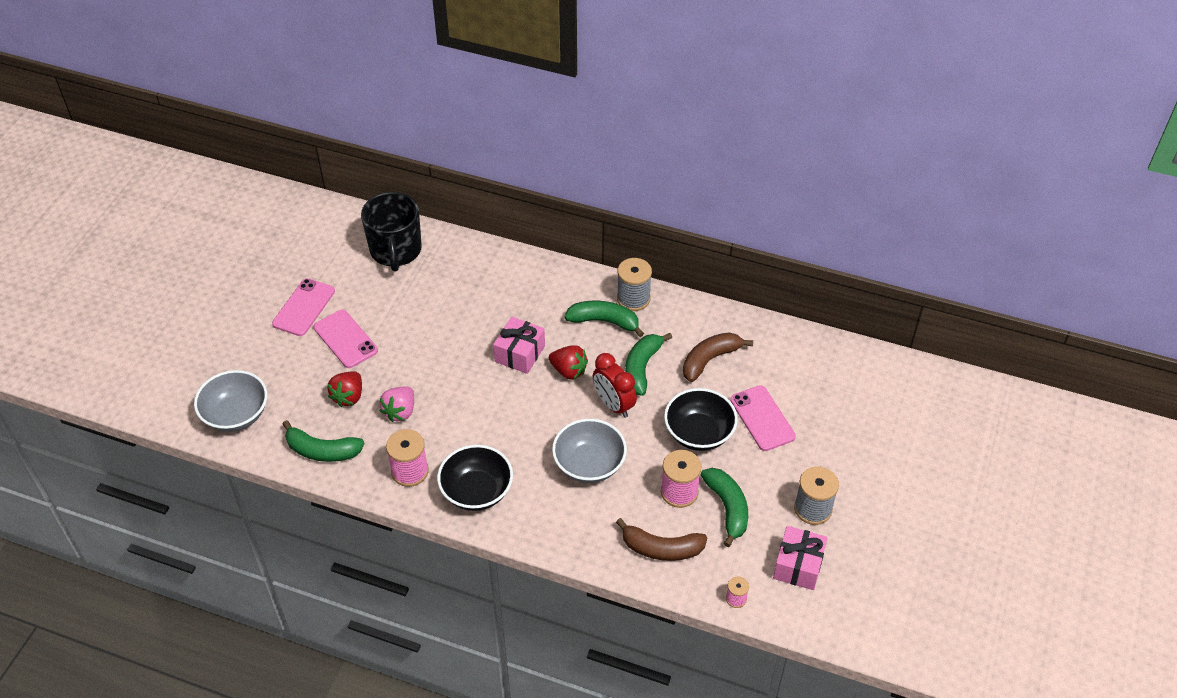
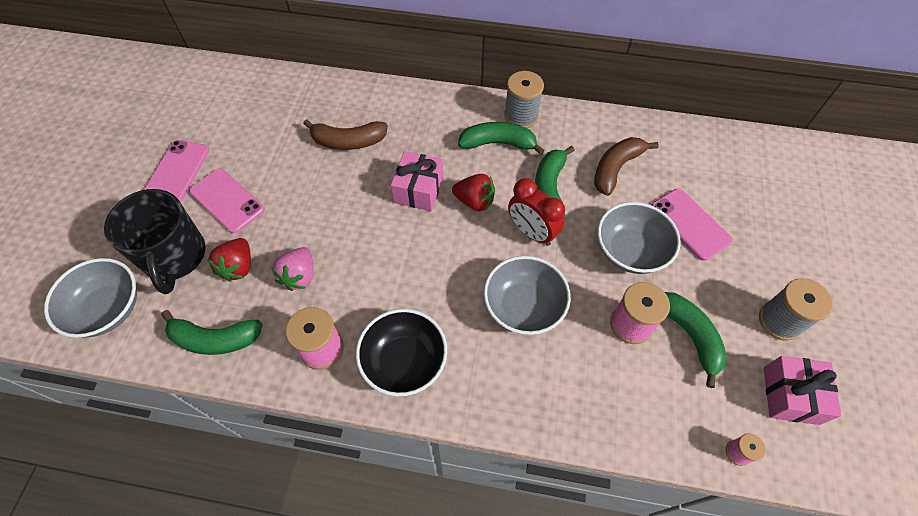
camera: 10 degrees left, 10 degrees up
black mug [361,192,422,272] -> black mug moved to [104,189,206,294]
brown banana [616,518,707,561] -> brown banana moved to [303,119,388,150]
black bowl [664,388,738,451] -> grey bowl [598,202,681,274]

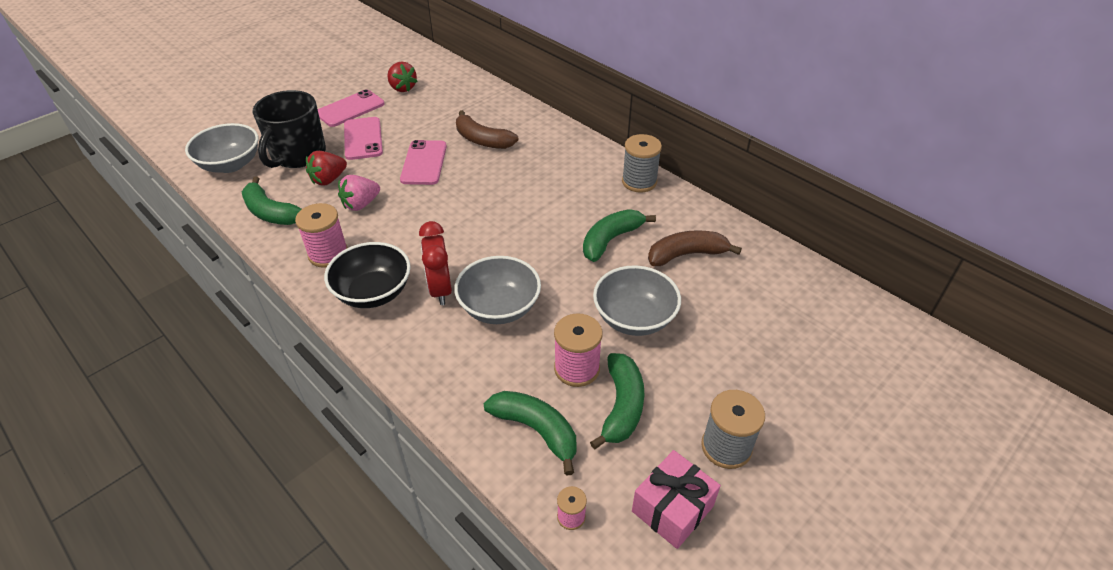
camera: 35 degrees right, 15 degrees down
pink gift [391,151,443,211] -> none
red strawberry [452,174,495,211] -> red strawberry moved to [387,62,417,92]
green banana [458,122,545,155] -> green banana moved to [484,391,577,476]
red clock [508,178,565,246] -> red clock moved to [419,221,452,305]
pink phone [651,189,733,261] -> pink phone moved to [400,140,447,185]

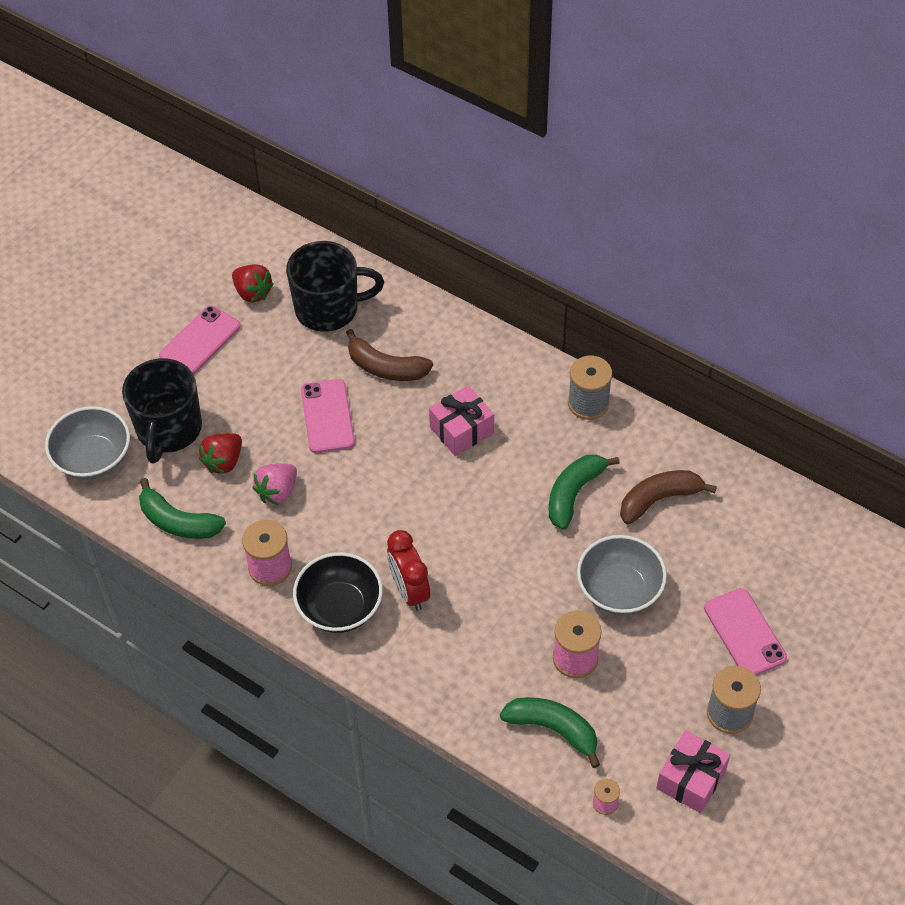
camera: 10 degrees left, 10 degrees up
pink phone [344,117,383,160] -> pink phone moved to [704,588,787,675]
grey bowl [454,256,541,324] -> none
green banana [590,353,644,449] -> none
none -> black mug [286,241,384,332]
none -> pink gift [429,385,494,456]

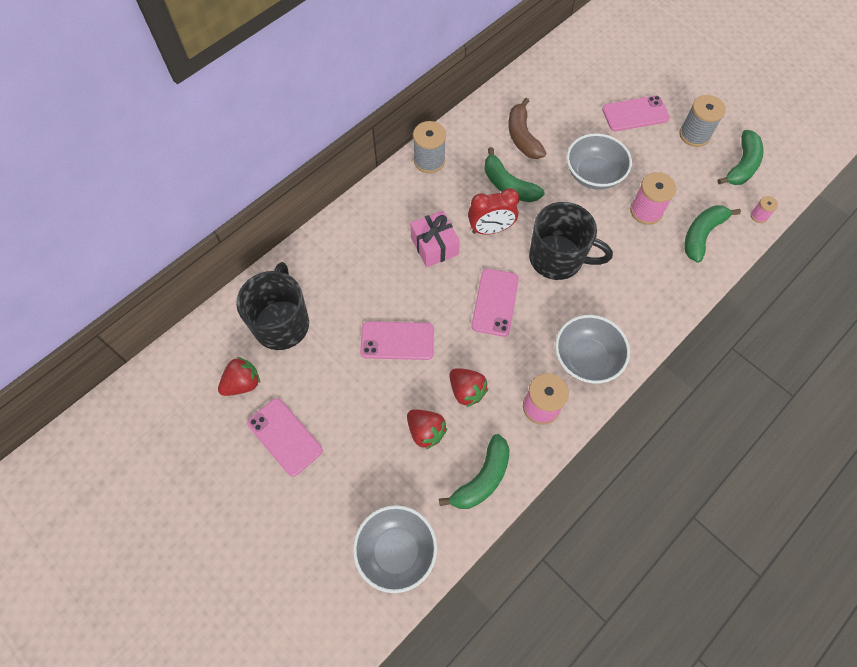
camera: 80 degrees left, 10 degrees up
black mug [122,358,202,464] -> black mug moved to [529,202,613,280]
pink strawberry [252,463,297,505] -> red strawberry [449,368,488,407]
black bowl [293,552,383,633] -> grey bowl [555,315,630,384]
brown banana [346,329,433,381] -> none
red clock [387,530,430,611] -> red clock moved to [468,188,520,234]
pink gift [656,730,730,813] -> green banana [717,130,764,185]
none -> pink phone [471,269,519,337]

